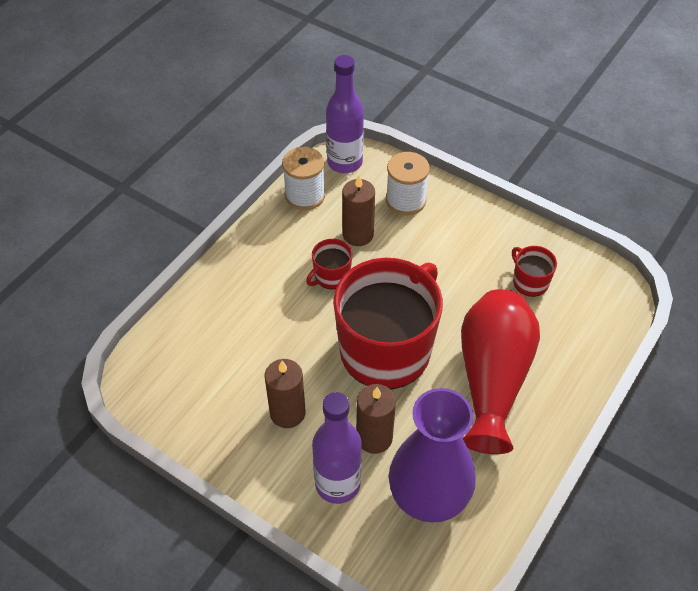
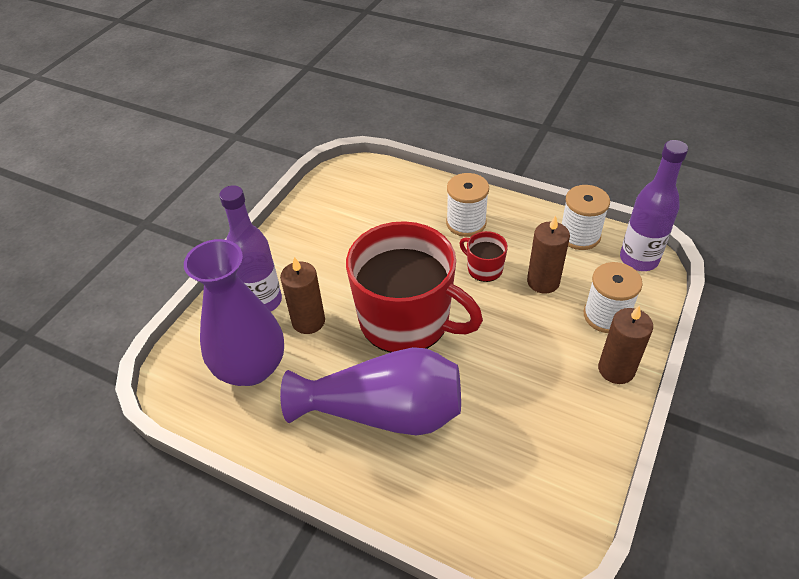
camera: 85 degrees right, 5 degrees down
brown candle [264,359,306,428] -> brown candle moved to [598,305,653,384]
red vase [461,289,540,454] -> purple vase [280,347,461,436]
red mug [512,246,557,297] -> none
none -> white spool [446,173,489,237]

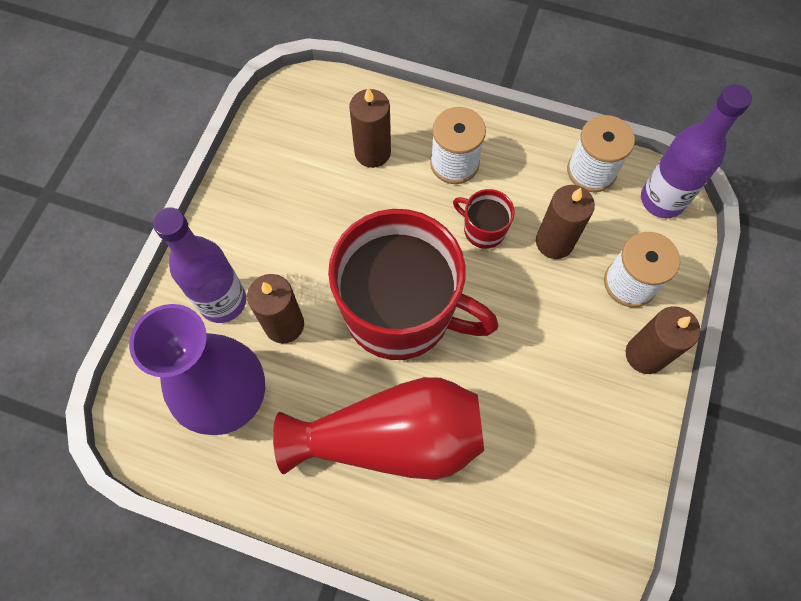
camera: 10 degrees left, 20 degrees up
purple vase [280,347,461,436] -> red vase [273,377,484,480]
none -> brown candle [349,87,391,168]

